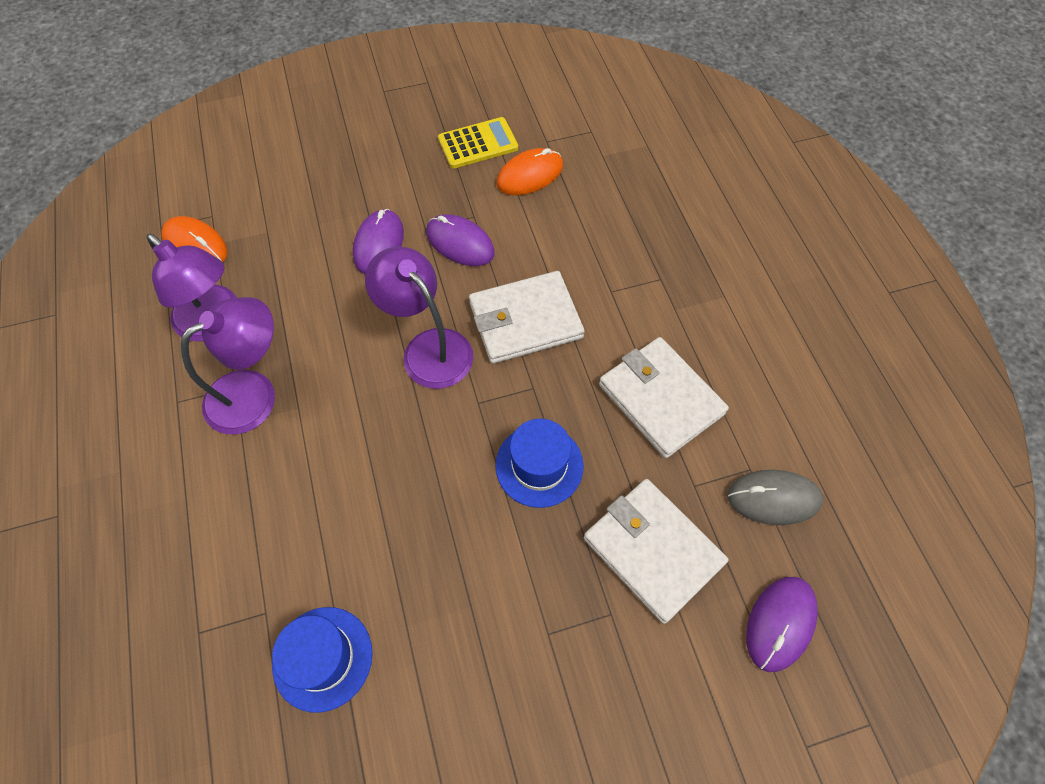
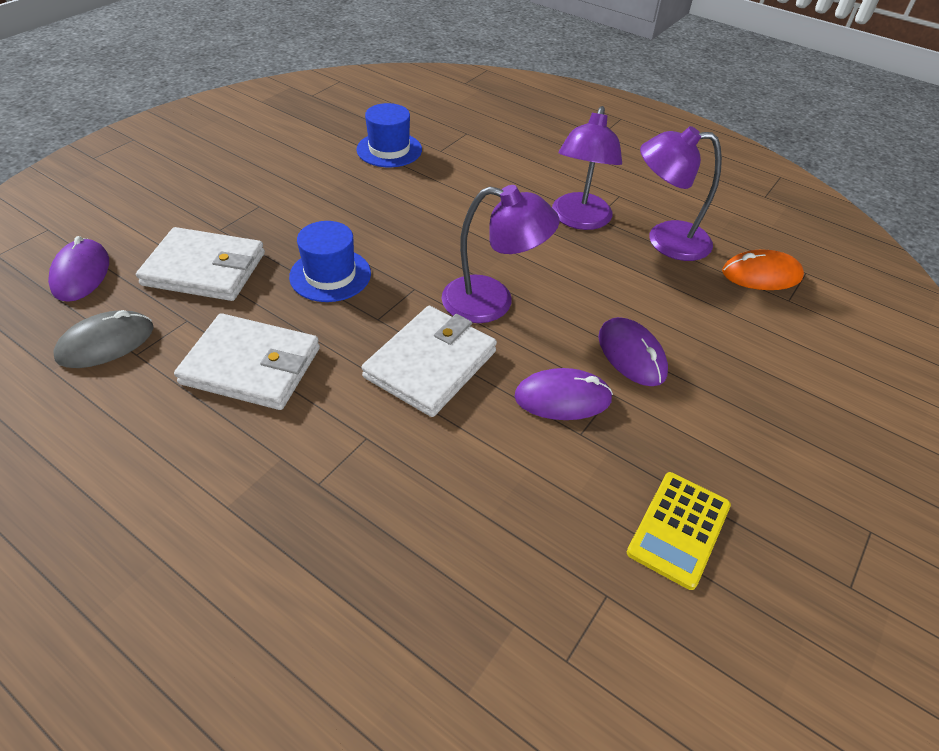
camera: 140 degrees right, 15 degrees down
orange mouse [496,148,563,195] -> none

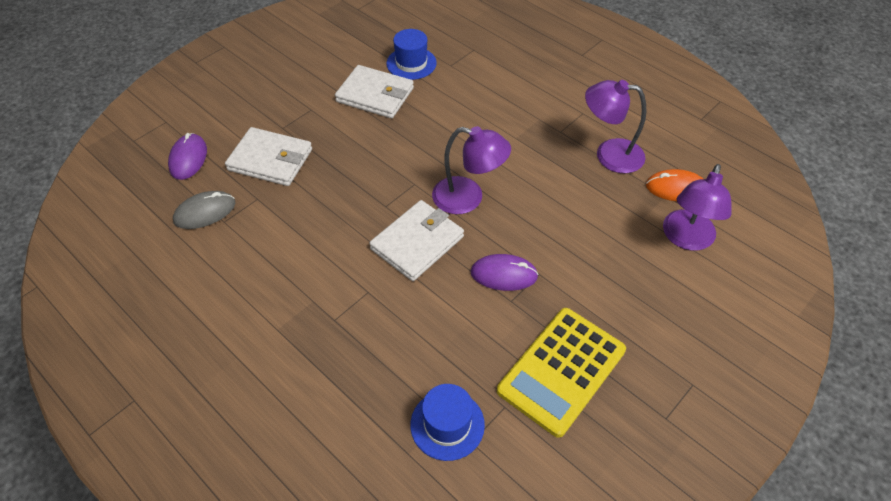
camera: 10 degrees right, 5 degrees up
white wallet [174,313,320,410] -> white wallet moved to [335,65,414,118]
blue hat [289,221,371,302] -> blue hat moved to [410,384,485,461]
purple lamp [552,106,622,230] -> purple lamp moved to [663,164,732,251]
purple mouse [598,317,668,386] -> none
yellow calculator [627,472,731,590] -> yellow calculator [497,308,626,438], size x1.69

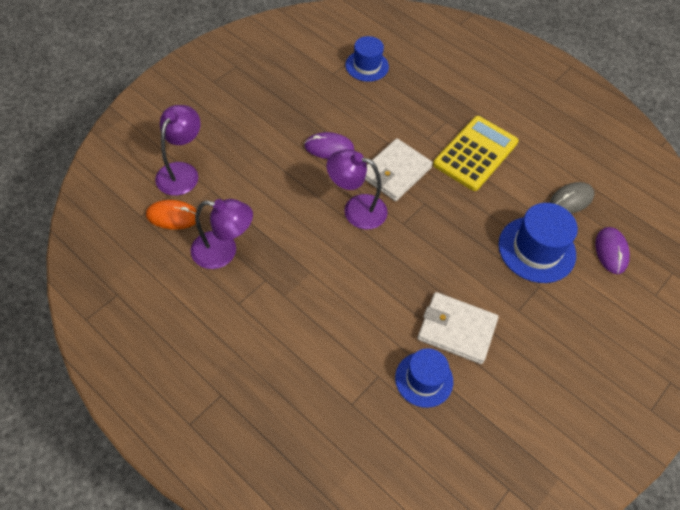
camera: 175 degrees right, 5 degrees up
white wallet [225,127,312,186] -> blue hat [498,203,578,283]
yellow calculator [497,308,626,438] -> yellow calculator moved to [433,116,519,191]

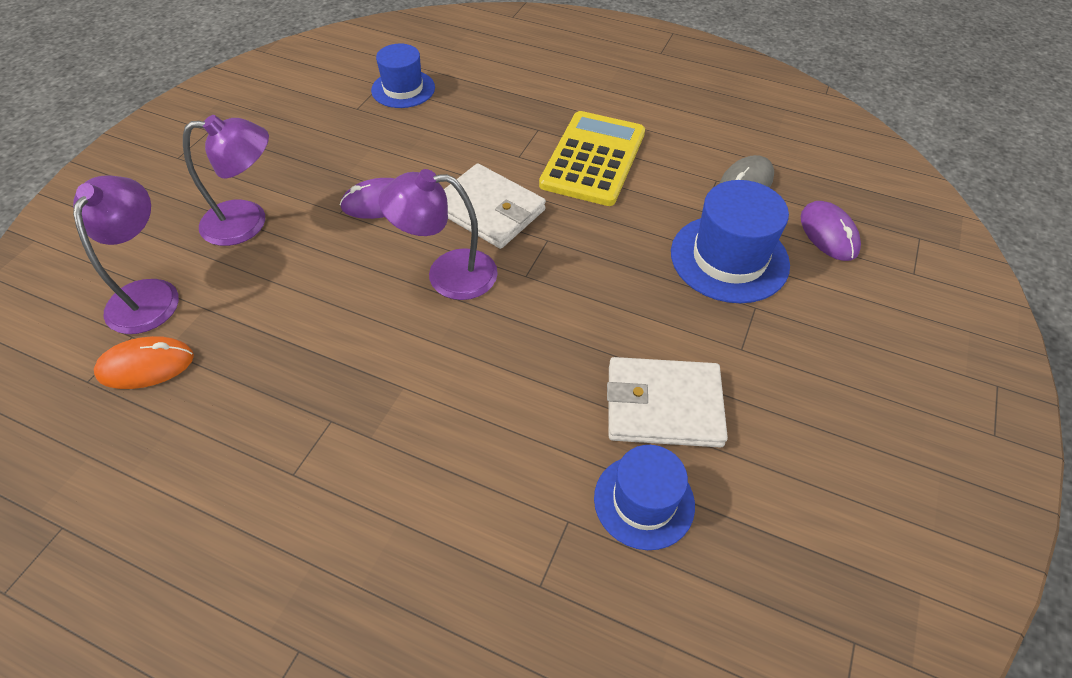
camera: 15 degrees left, 5 degrees down
purple lamp [191,199,253,269] -> purple lamp moved to [183,115,269,246]
white wallet [365,138,433,201] -> white wallet turned 75 degrees counterclockwise [444,163,546,249]

